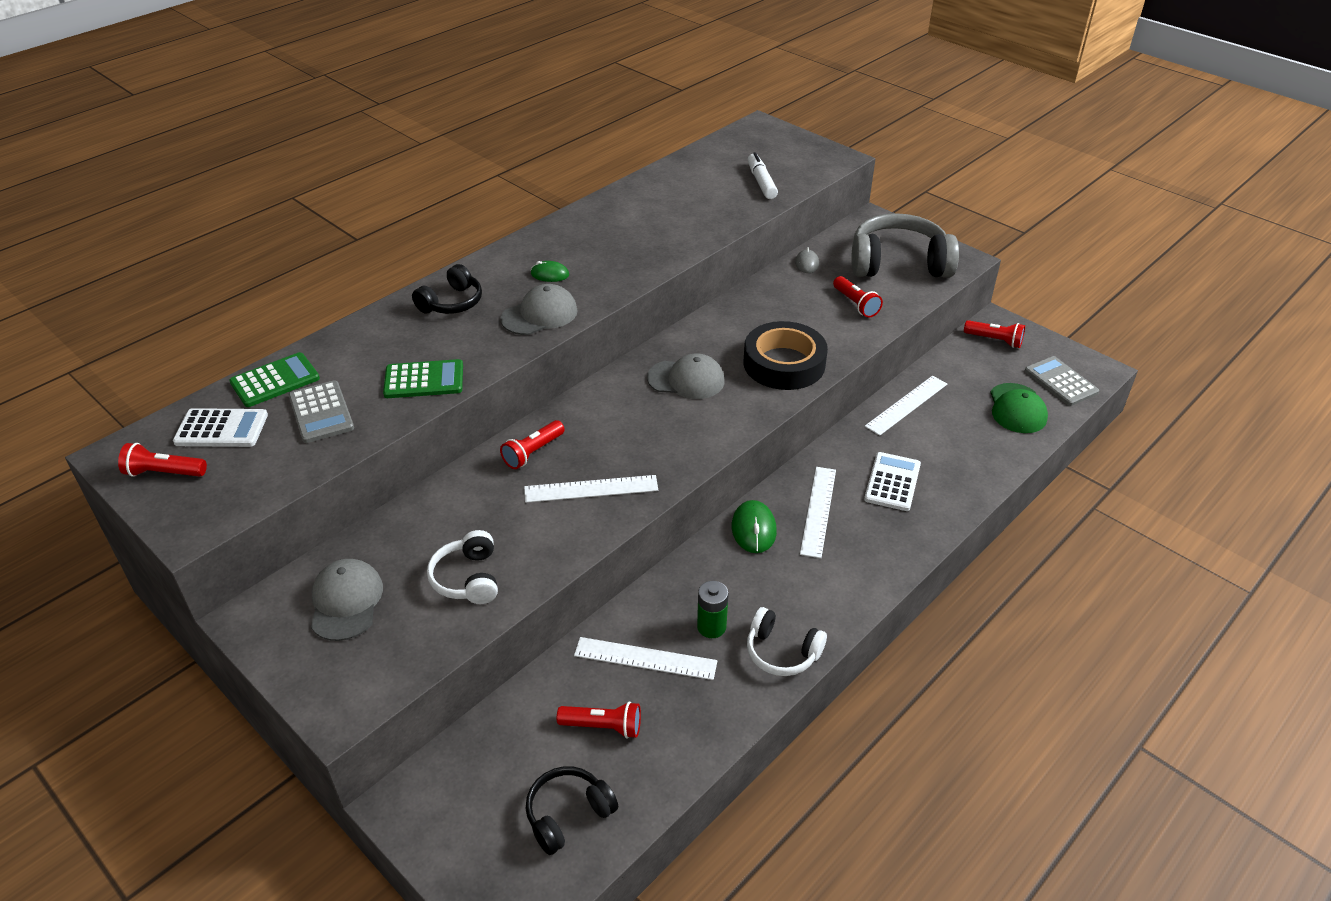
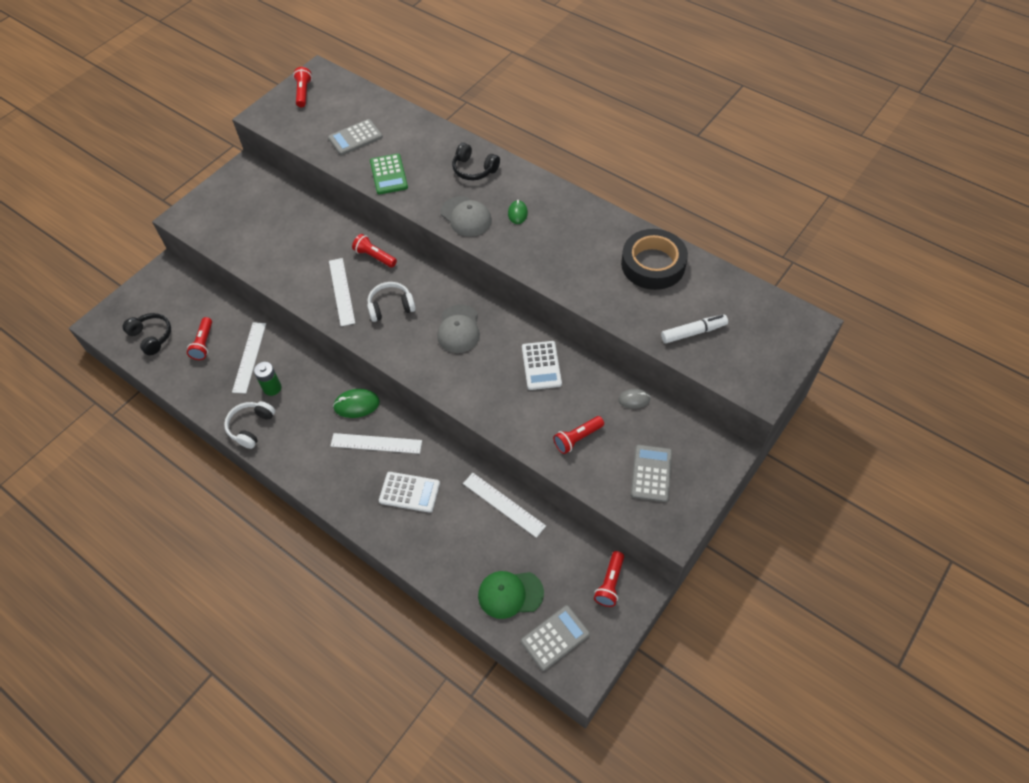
camera: 85 degrees right, 15 degrees up
white calculator [173,408,268,447] -> white calculator moved to [522,341,562,390]
green calculator [229,352,320,407] -> none
grey cap [311,559,383,641] -> none
white headphones [427,530,498,604] -> white headphones moved to [367,282,416,322]
black tape [744,321,828,390] -> black tape moved to [621,229,688,290]
grey headphones [851,213,959,278] -> grey calculator [631,445,672,502]

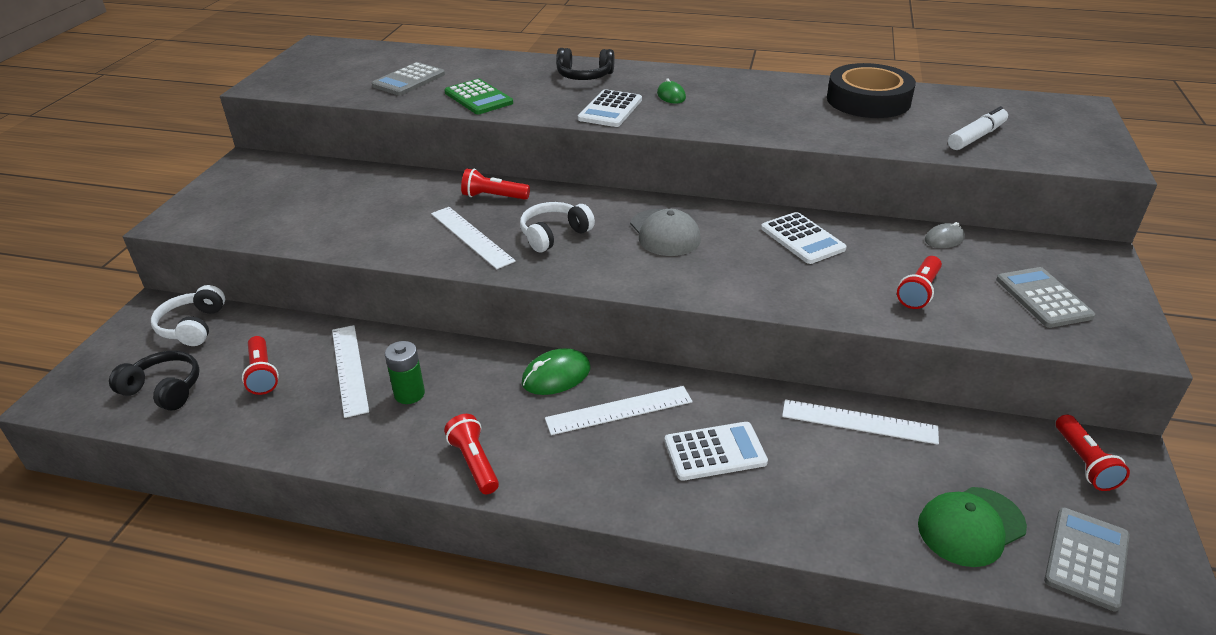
camera: 25 degrees left, 20 degrees down
white headphones [224,401,275,449] -> white headphones moved to [151,285,225,346]
red flashlight [293,67,312,107] -> red flashlight moved to [444,414,499,494]
grey cap [441,196,492,237] -> white calculator [578,89,642,127]

